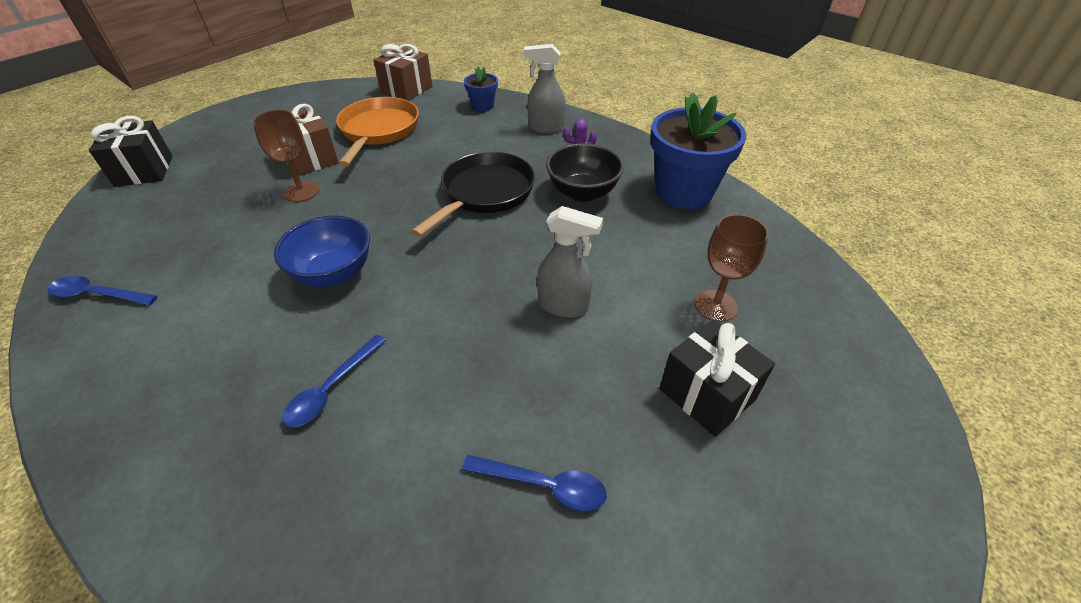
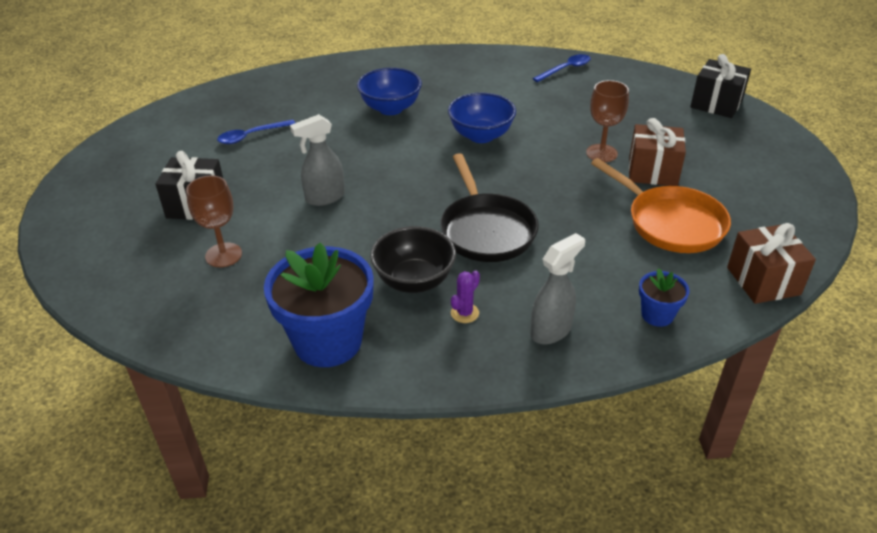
camera: 135 degrees right, 5 degrees down
blue spoon [282,334,387,427] -> blue bowl [357,68,422,115]

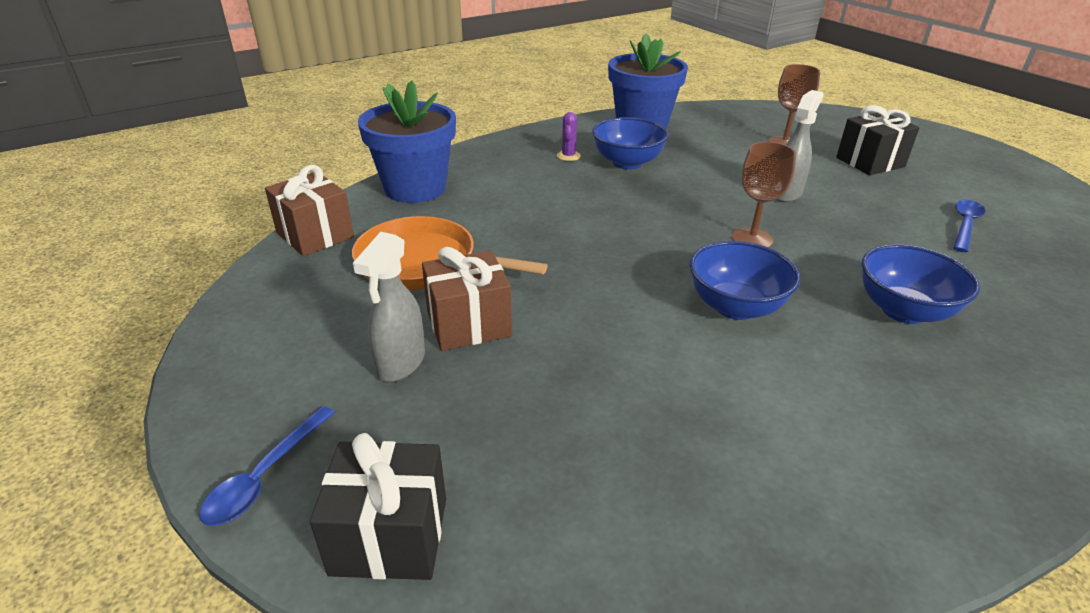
camera: 150 degrees right, 5 degrees down
black bowl [370,226,456,293] -> blue bowl [592,117,669,170]
black pan [440,153,539,262] -> none
grey spray bottle [531,233,585,345] -> grey spray bottle moved to [353,232,425,382]
blue spoon [532,54,591,82] -> blue spoon moved to [199,406,335,526]
brown goblet [586,80,629,162] -> brown goblet moved to [732,142,796,247]
blue flower pot [639,268,690,327] -> blue flower pot [358,80,456,203], size x2.08

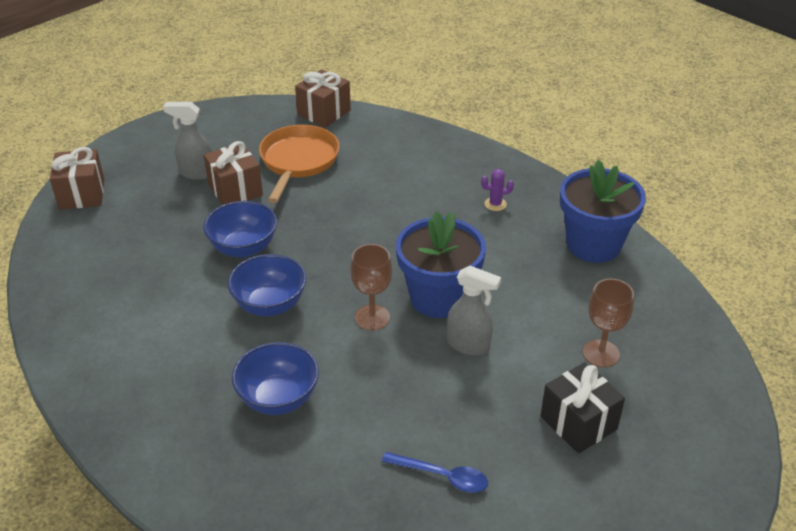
camera: 80 degrees right, 5 degrees up
blue spoon [199,406,335,526] -> none
black gift [310,433,446,580] -> brown gift [50,147,104,210]
blue flower pot [358,80,456,203] -> blue flower pot moved to [396,211,486,318]
blue bowl [592,117,669,170] -> blue bowl moved to [203,201,277,258]

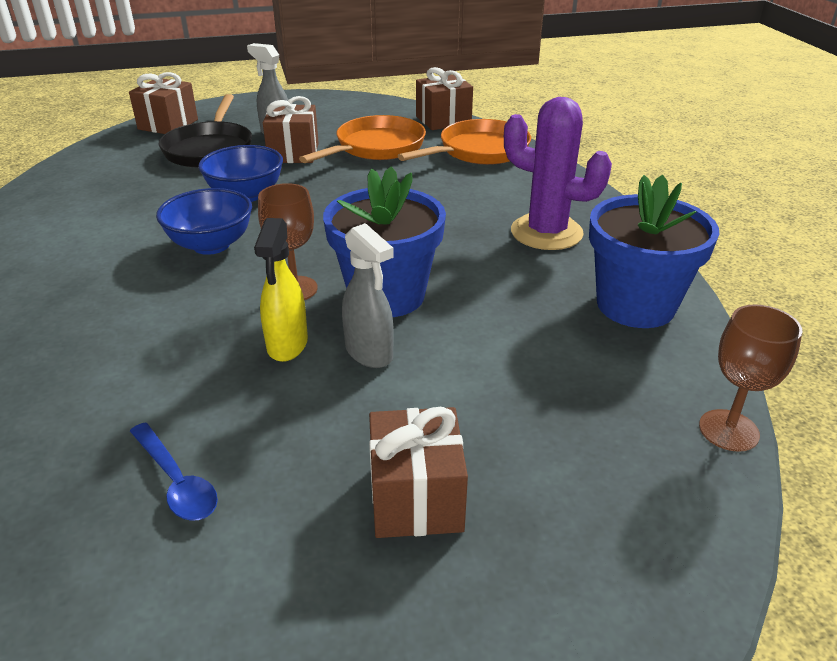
camera: 30 degrees right, 5 degrees down
blue bowl [232,342,319,415] -> none
purple cactus [481,169,514,211] -> purple cactus [504,97,612,250], size x2.50
black gift [541,362,625,454] -> brown gift [369,407,468,538]
brown goblet [583,279,634,367] -> brown goblet moved to [699,305,802,452]
none -> black pan [159,94,252,168]
none -> yellow spray bottle [254,218,308,362]
none -> orange pan [397,119,531,165]

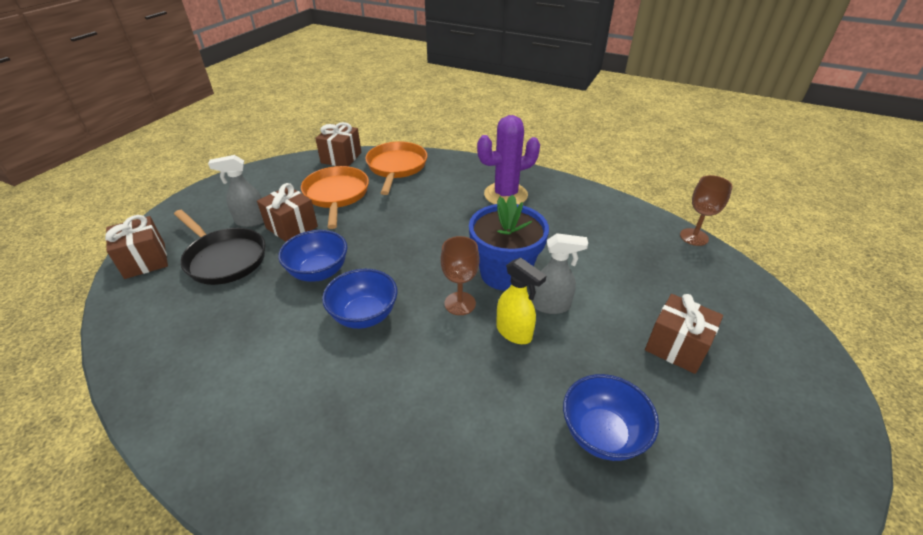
camera: 50 degrees left, 5 degrees up
blue spoon [130,422,218,521] -> blue bowl [563,374,659,461]
blue flower pot [589,175,719,328] -> none

